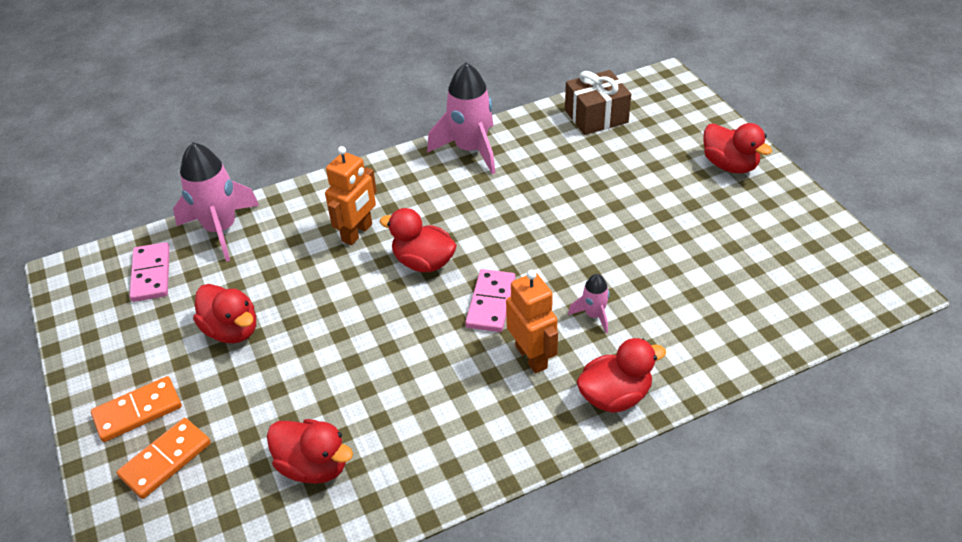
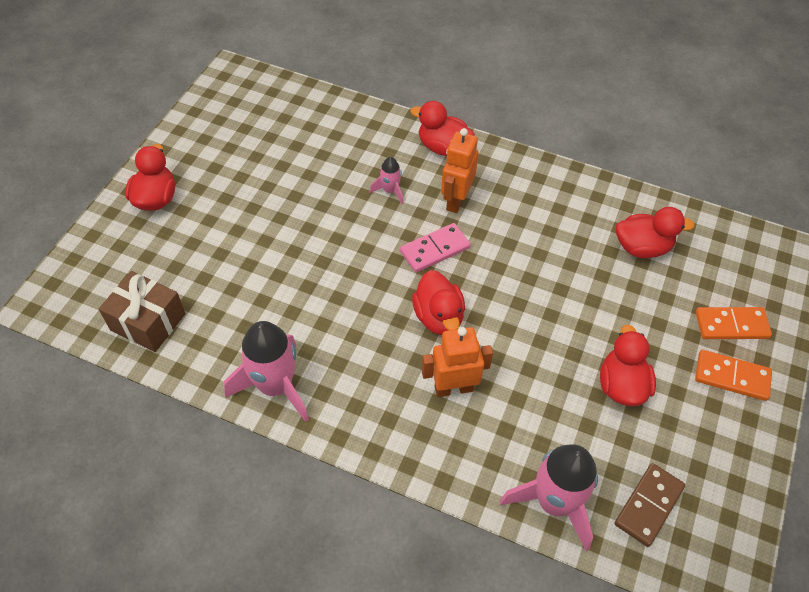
camera: 135 degrees left, 10 degrees up
pink domino [130,242,170,302] -> brown domino [614,463,685,547]
red duck [267,419,353,484] -> red duck turned 105 degrees clockwise [616,207,695,258]

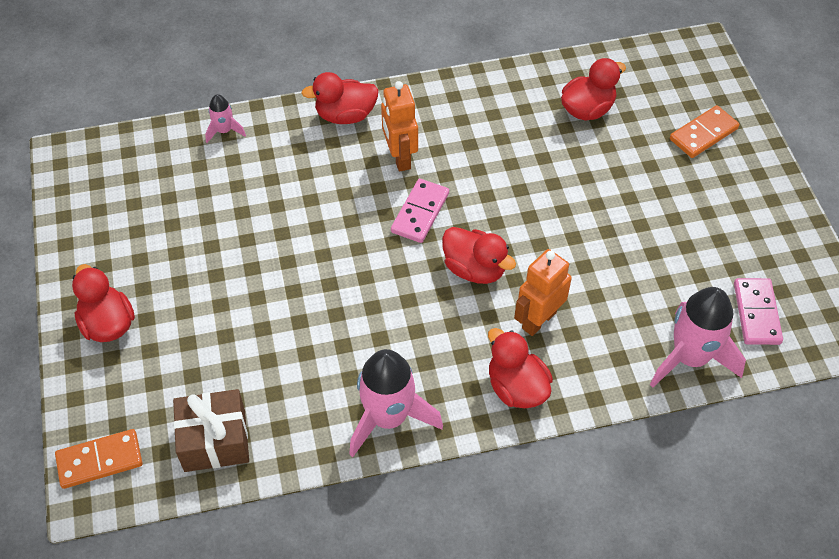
camera: 35 degrees left, 0 degrees up
pink rocket [370,157,404,204] -> pink rocket moved to [205,94,246,143]
red duck [600,324,656,406] -> red duck moved to [488,328,553,408]
brown domino [614,463,685,547] -> pink domino [734,278,783,345]
orange domino [695,350,772,401] -> orange domino moved to [55,429,142,489]

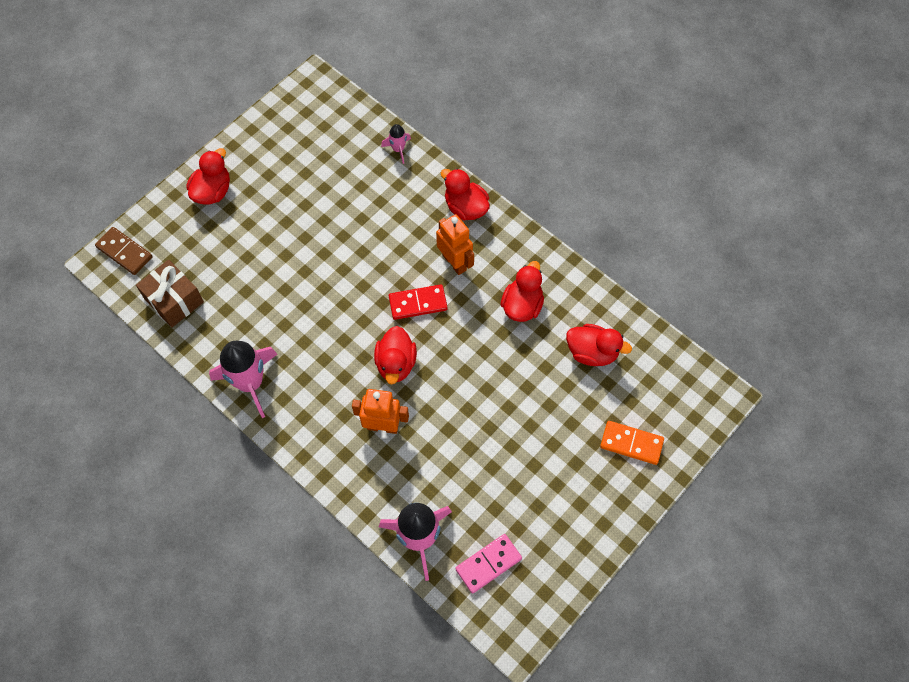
camera: 55 degrees right, 10 degrees up
orange domino [55,429,142,489] -> brown domino [95,227,153,275]
orange robot [381,81,418,172] -> orange robot turned 105 degrees clockwise [436,214,474,275]
pink domino [391,179,449,243] -> red domino [389,284,448,320]
red duck [488,328,553,408] -> red duck moved to [501,261,544,322]

